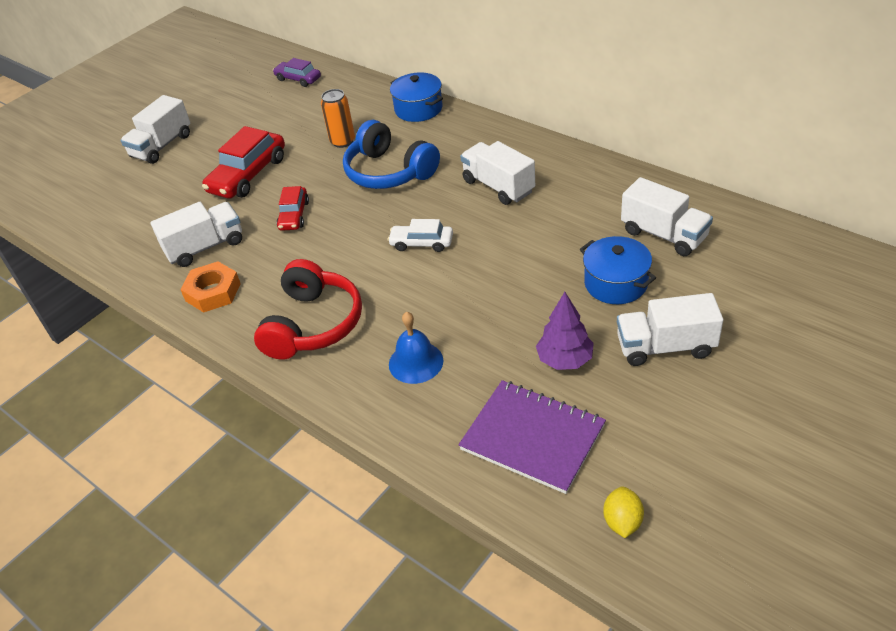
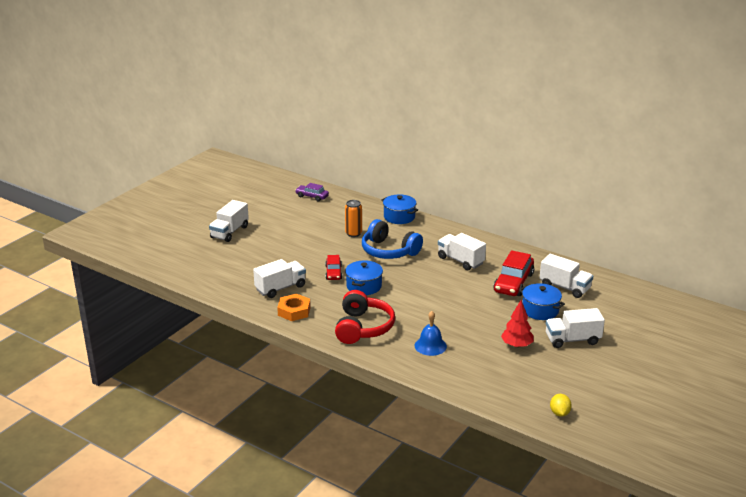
camera: 10 degrees left, 15 degrees down
red car [202,126,285,198] -> red car moved to [493,250,534,296]
white car [387,219,453,252] -> none
purple notebook [459,380,606,494] -> none
purple tree [536,292,594,370] -> red tree [501,300,534,348]
none -> blue pot [345,260,383,295]

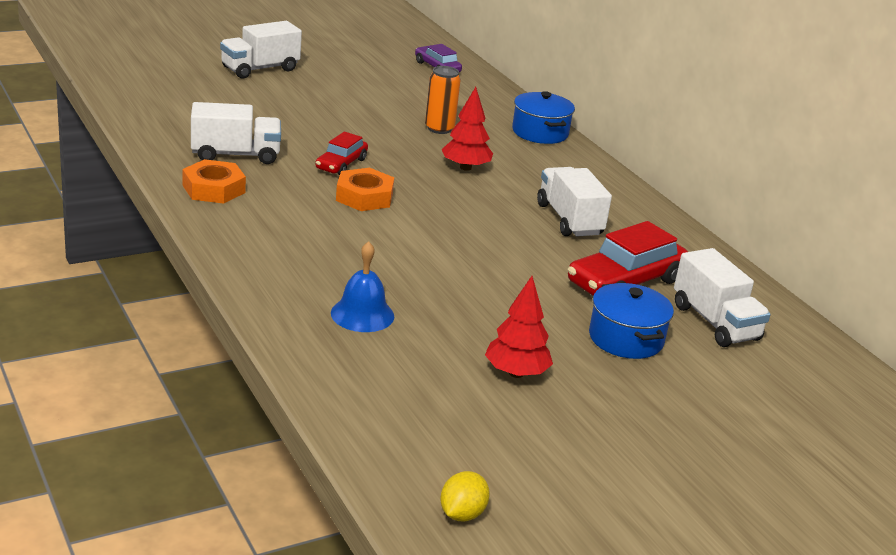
camera: 25 degrees right, 0 degrees up
red headphones [335,290,395,344] -> none
blue pot [345,260,383,295] -> orange nut [336,168,394,211]
blue headphones [362,219,423,259] -> red tree [442,87,493,171]
white truck [546,308,605,348] -> none

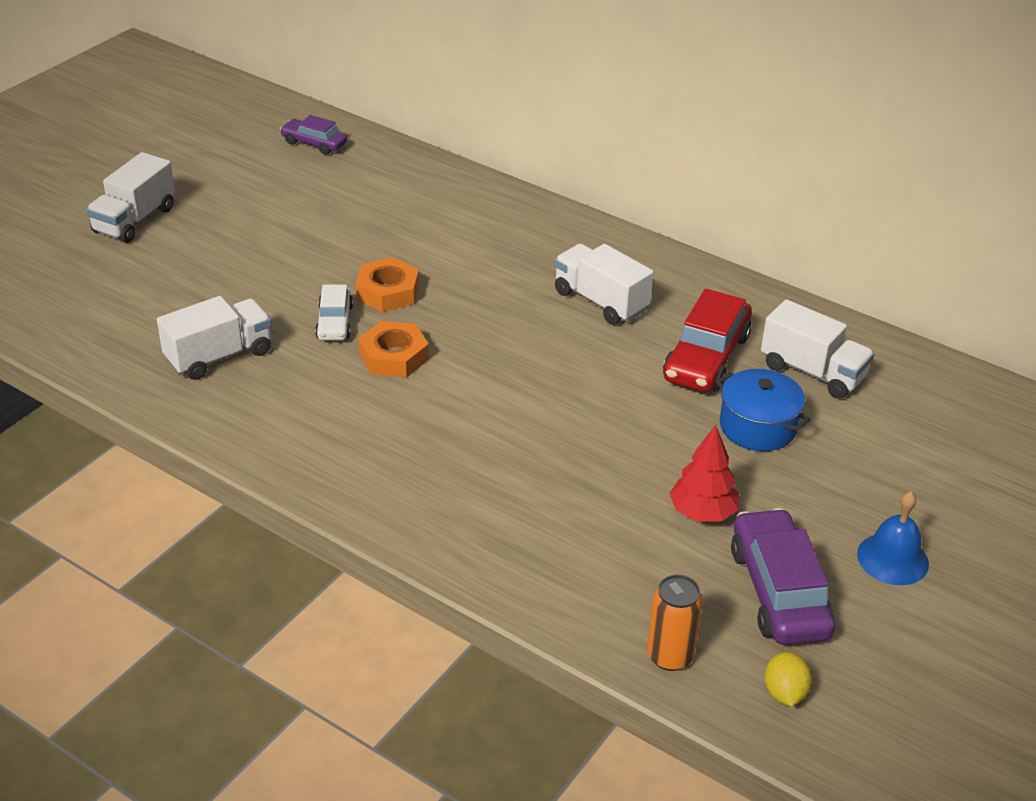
camera: 25 degrees left, 10 degrees up
orange nut [183,159,246,204] -> orange nut moved to [356,257,419,312]
red car [315,132,368,175] -> white car [315,285,353,340]
blue bell [331,241,394,332] -> blue bell moved to [857,492,929,585]
orange can [425,66,461,134] -> orange can moved to [647,575,703,671]
red tree [442,87,493,171] -> none
blue pot [512,91,575,144] -> none
none -> purple car [731,508,835,645]

